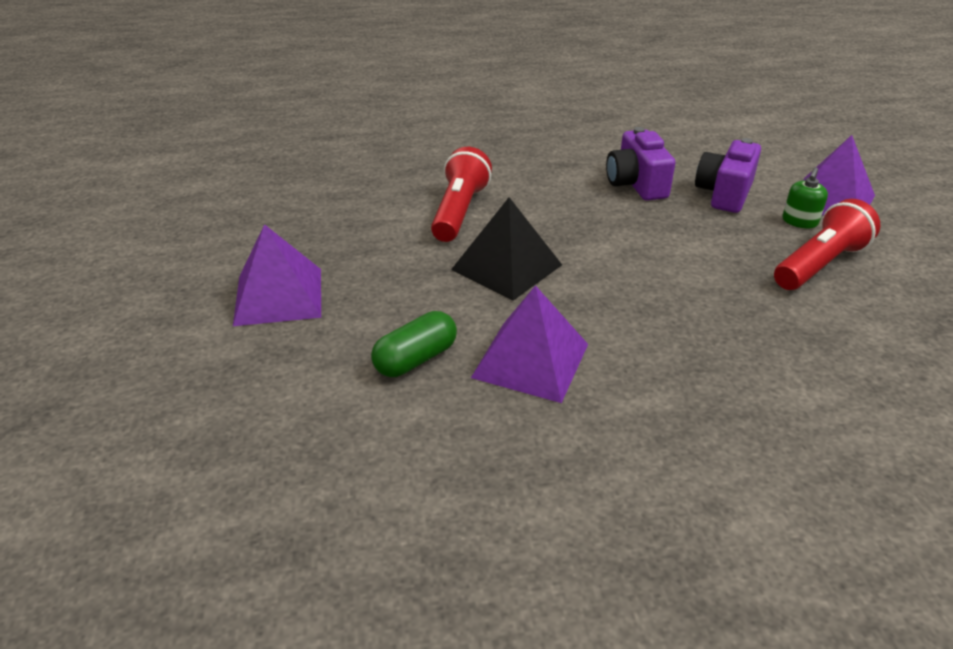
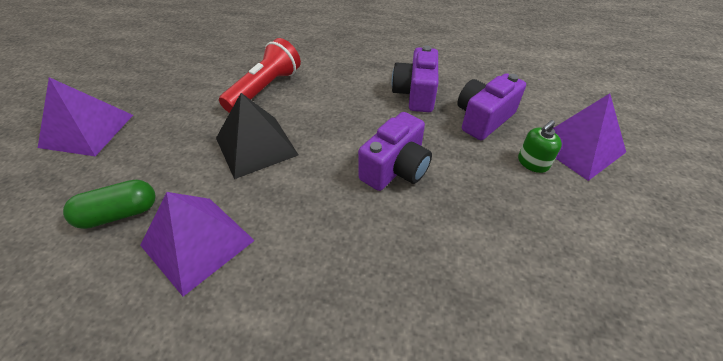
camera: 20 degrees right, 10 degrees up
red flashlight [774,199,880,290] -> none
none -> purple camera [358,112,432,191]

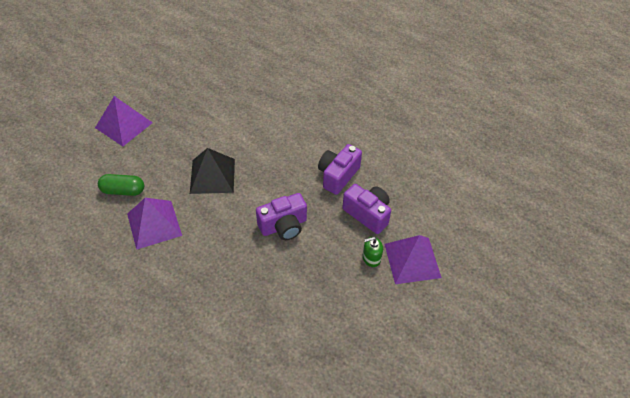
camera: 25 degrees right, 5 degrees up
red flashlight [219,38,301,113] -> none
purple camera [457,73,526,140] -> purple camera turned 60 degrees clockwise [342,184,391,234]

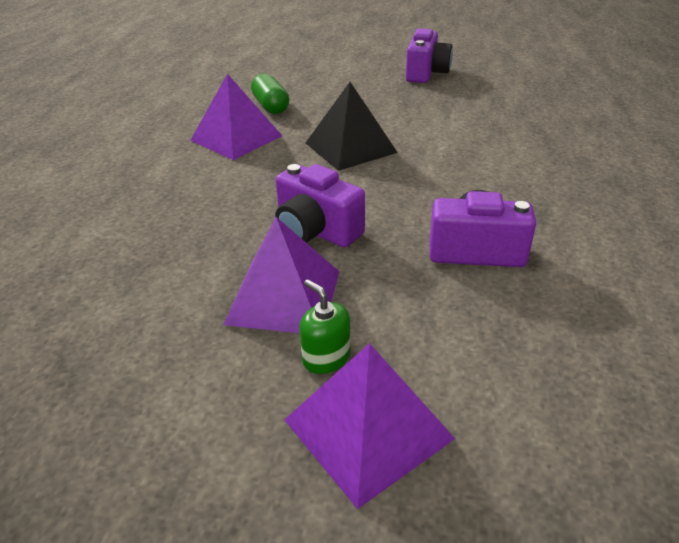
camera: 65 degrees right, 15 degrees down
purple pyramid [95,96,153,146] -> purple pyramid moved to [223,217,340,333]
purple camera [342,184,391,234] -> purple camera moved to [406,28,453,83]

